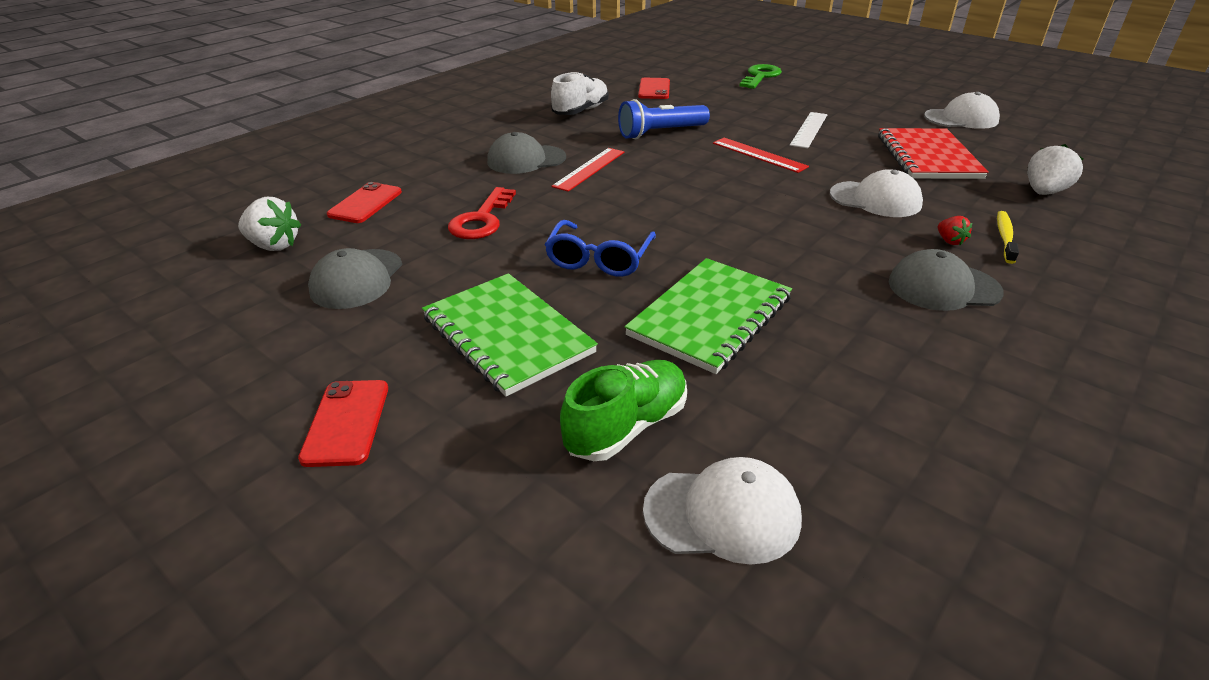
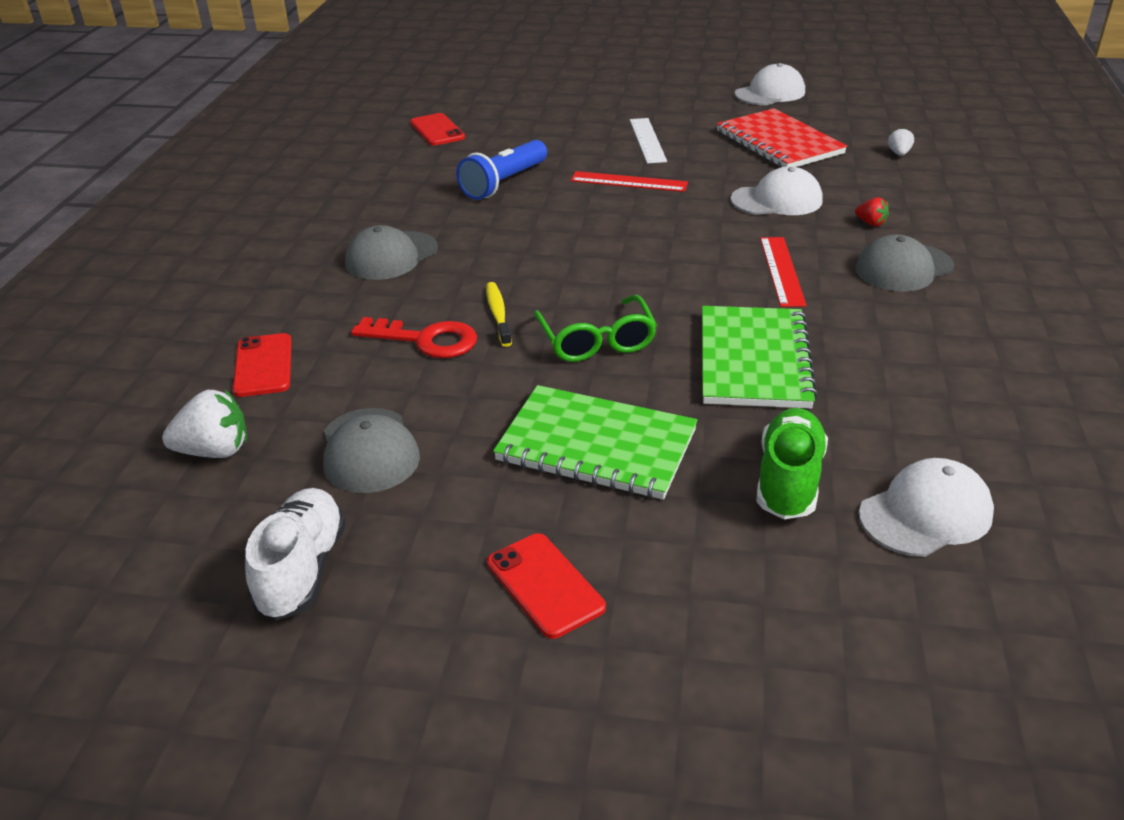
camera: 30 degrees left, 0 degrees up
red key [448,187,516,239] -> red key turned 60 degrees counterclockwise [351,317,477,358]
blue glasses [545,220,656,277] -> green glasses [534,295,657,362]
white shoe [551,72,609,115] -> white shoe moved to [245,488,346,621]
red ruler [551,148,624,192] -> red ruler moved to [760,237,807,307]
green key [739,64,782,89] -> none
yellow toothbrush [997,211,1019,264] -> yellow toothbrush moved to [486,282,512,347]
white strawberry [1027,144,1083,195] -> white strawberry [888,128,914,156], size x0.55

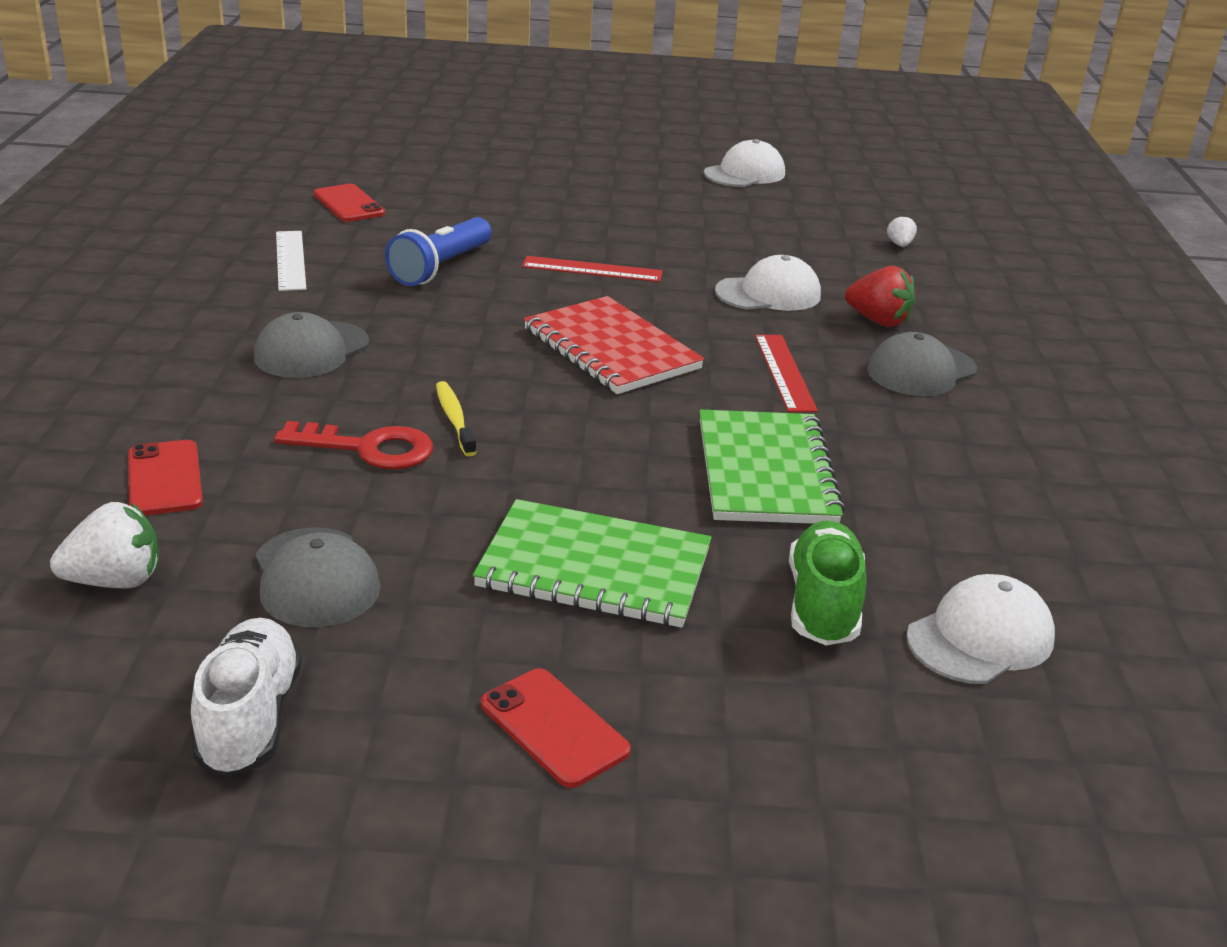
camera: 10 degrees left, 5 degrees down
green glasses [534,295,657,362] -> none
white ruler [630,118,667,164] -> white ruler moved to [276,231,306,291]
red notebook [717,108,847,168] -> red notebook moved to [524,296,704,394]
red strawberry [855,197,889,227] -> red strawberry [845,266,915,327], size x1.82

